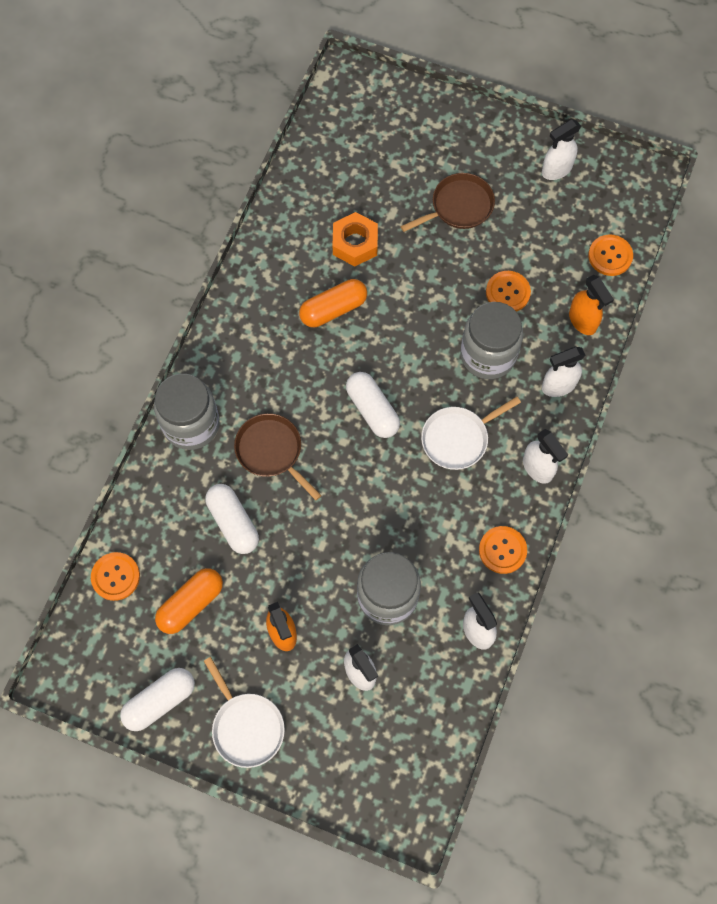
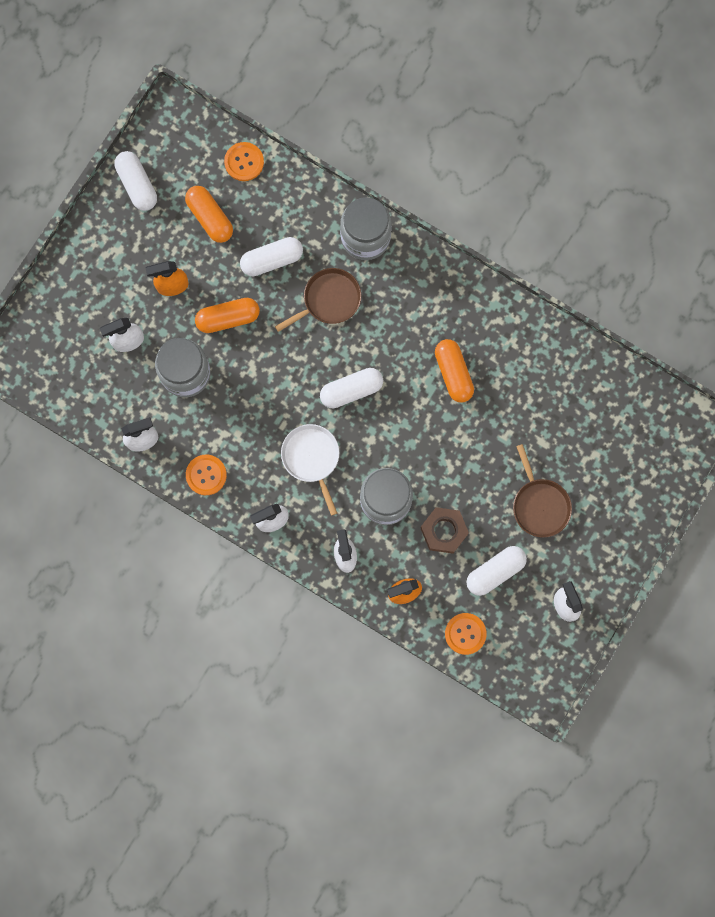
camera: 100 degrees right, 10 degrees up
white pan [204,657,285,768] -> none
orange nut [333,212,378,267] -> none
orange button [486,271,531,312] -> brown nut [420,507,469,554]
none -> orange capsule [195,298,260,333]
none -> white capsule [466,546,527,596]

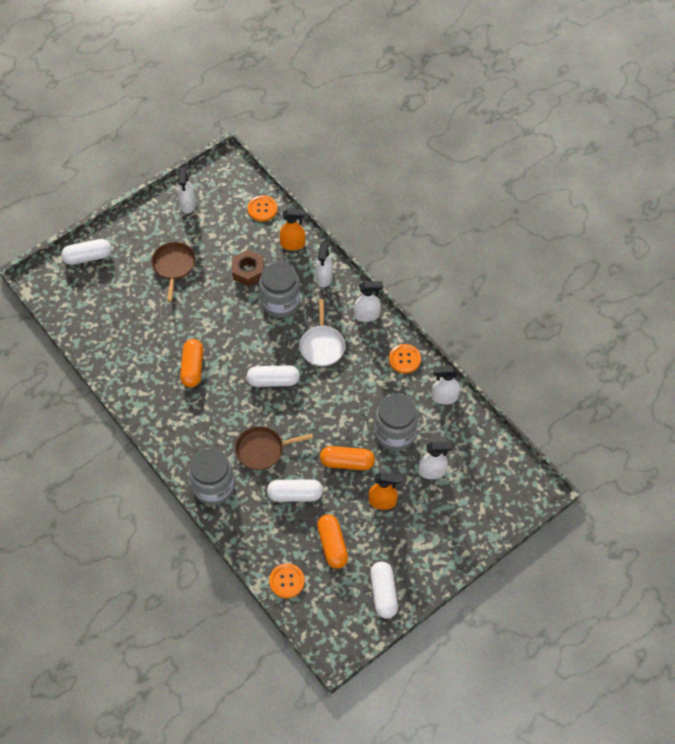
camera: 160 degrees left, 20 degrees down
white capsule [466,546,527,596] -> white capsule moved to [61,239,112,265]

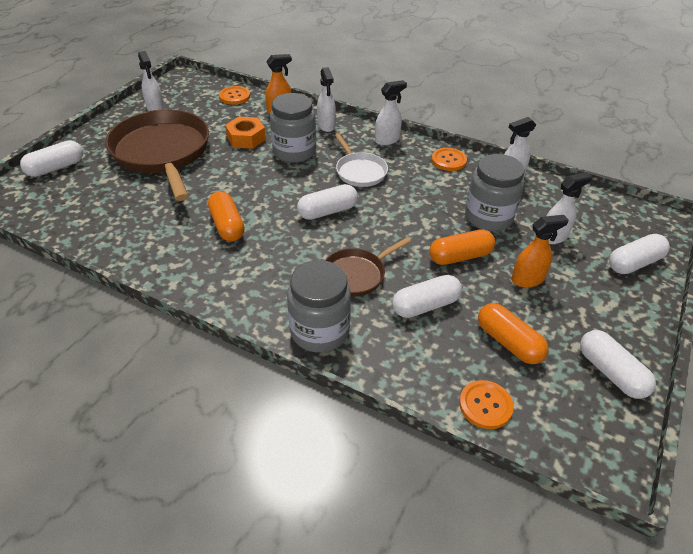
camera: 25 degrees left, 15 degrees down
brown pan [152,242,196,302] -> brown pan [105,109,209,201], size x2.00
brown nut [232,250,264,287] -> orange nut [225,116,266,149]
none -> white capsule [609,234,670,274]

